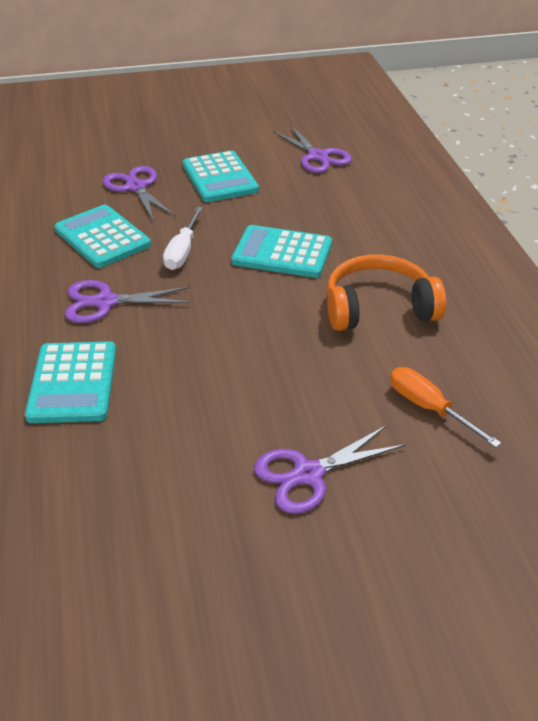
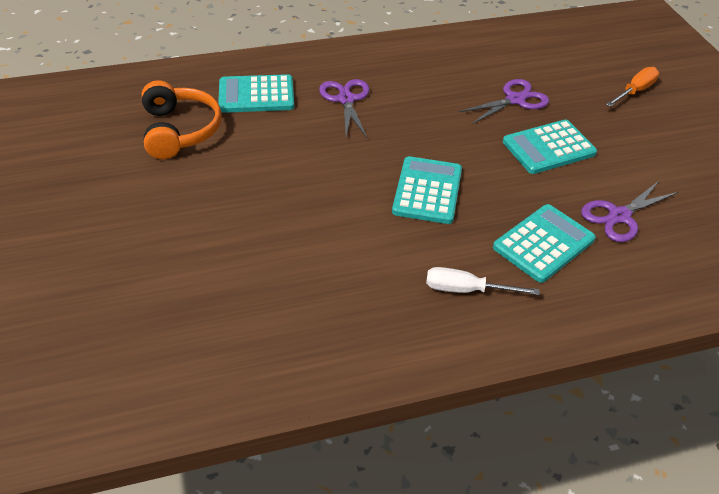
camera: 85 degrees right, 5 degrees up
turquoise calculator [54,205,151,268] -> turquoise calculator moved to [493,204,596,283]
white screwdriver [163,207,203,270] -> white screwdriver moved to [426,267,540,295]
purple scissors [254,425,406,514] -> none
orange headphones [327,254,446,331] -> orange headphones moved to [142,80,222,159]
orange screwdriver [390,367,501,448] -> orange screwdriver moved to [606,67,659,107]

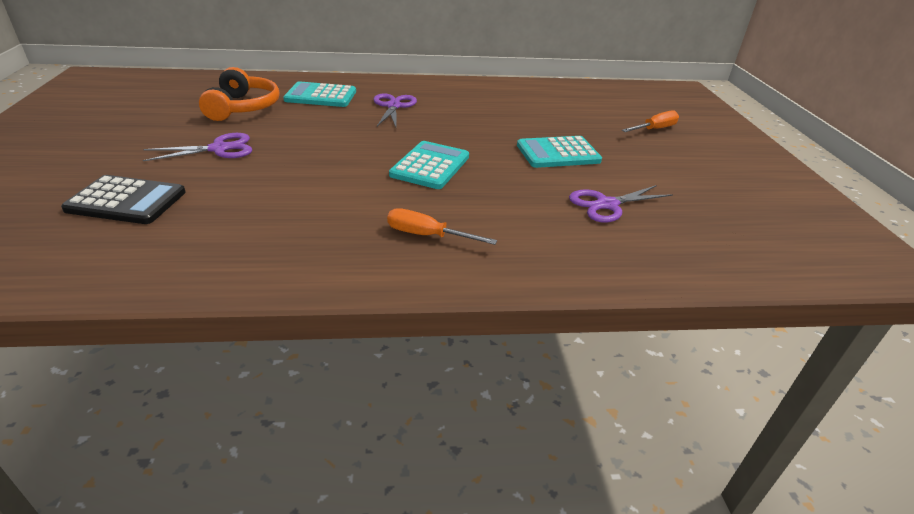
camera: 10 degrees right, 10 degrees down
white screwdriver [426,267,540,295] -> orange screwdriver [387,208,497,245]
purple scissors [459,79,549,125] -> purple scissors moved to [143,133,252,161]
turquoise calculator [493,204,596,283] -> none
none -> black calculator [61,175,186,224]

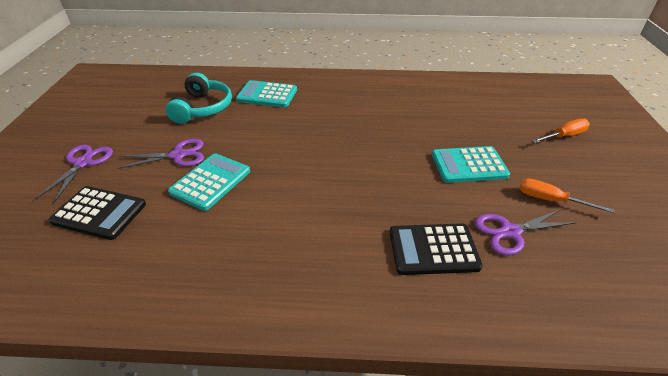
camera: 10 degrees right, 5 degrees up
orange headphones [199,67,279,121] -> turquoise headphones [166,73,232,124]
purple scissors [373,93,417,127] -> purple scissors moved to [35,145,113,202]
orange screwdriver [387,208,497,245] -> orange screwdriver moved to [519,178,615,213]
turquoise calculator [389,141,469,189] -> turquoise calculator moved to [168,153,250,211]
none -> black calculator [390,223,483,275]

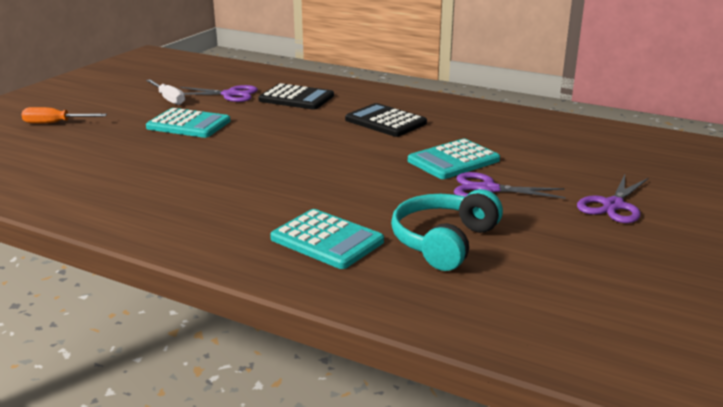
camera: 155 degrees left, 15 degrees down
black calculator [49,186,146,240] -> black calculator moved to [345,103,427,137]
orange screwdriver [519,178,615,213] -> white screwdriver [146,79,185,105]

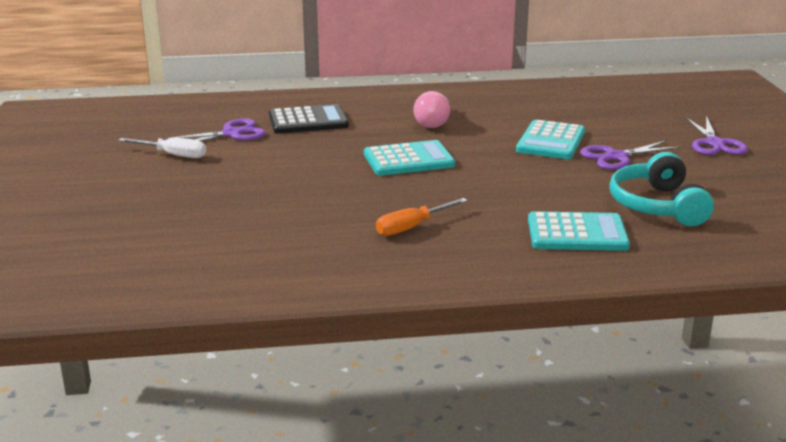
camera: 35 degrees left, 0 degrees up
orange screwdriver [21,107,107,124] -> orange screwdriver moved to [376,198,468,236]
turquoise calculator [146,108,231,138] -> turquoise calculator moved to [364,140,455,176]
black calculator [345,103,427,137] -> pink light bulb [413,91,450,128]

